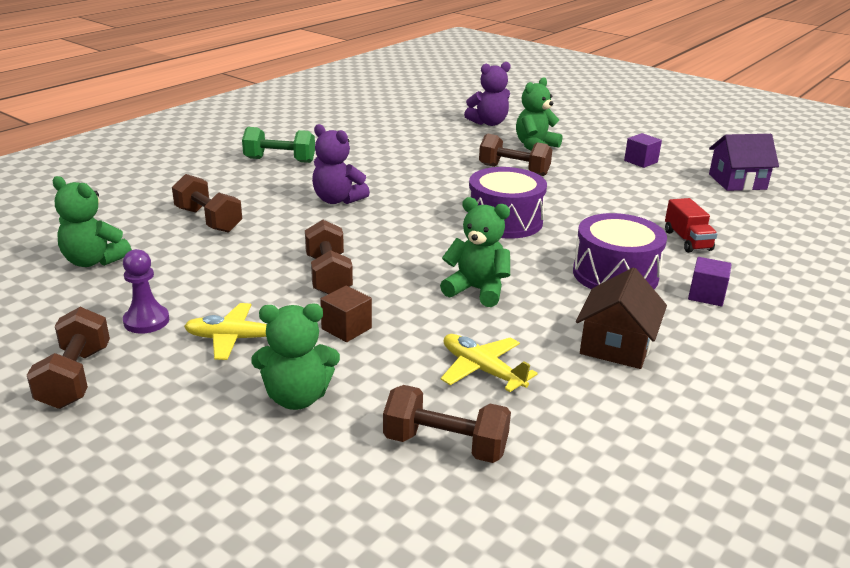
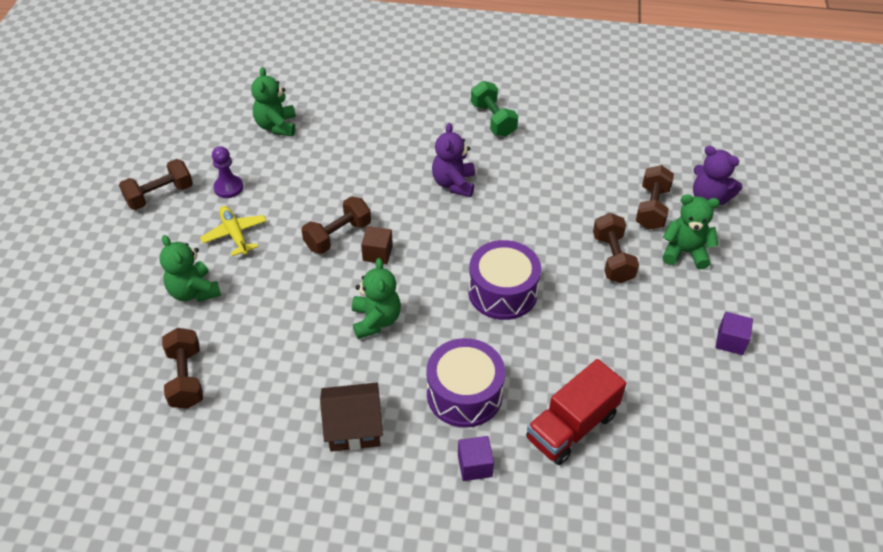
camera: 60 degrees right, 20 degrees up
brown dumbbell [172,174,242,233] -> brown dumbbell moved to [636,165,674,230]
brown cube [320,285,372,342] -> brown cube moved to [361,226,393,264]
yellow plane [441,334,538,392] -> none
red truck [665,198,718,253] -> red truck [526,359,626,465], size x1.63
purple house [709,134,779,191] -> none

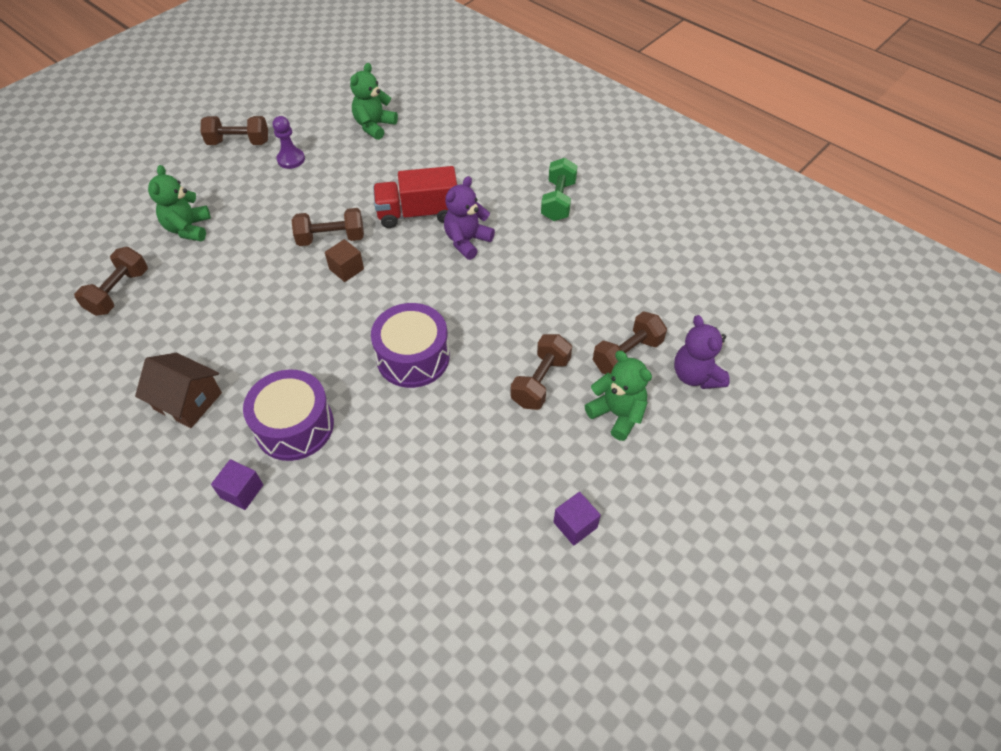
camera: 35 degrees right, 5 degrees up
yellow plane [200,206,267,256] -> none
green teddy bear [352,258,401,339] -> none
red truck [526,359,626,465] -> red truck moved to [373,166,457,228]

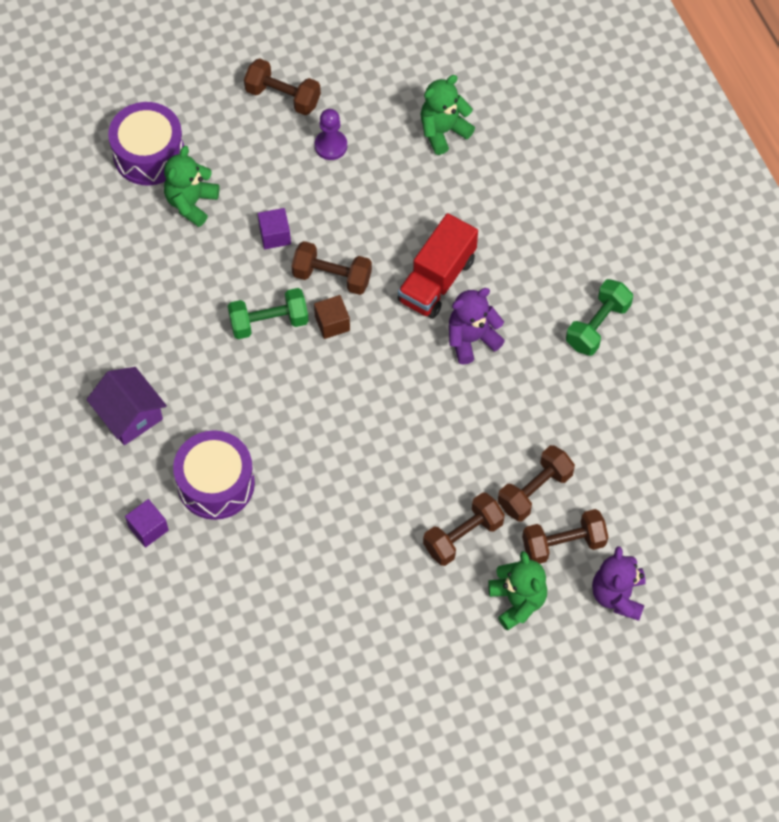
camera: 25 degrees right, 10 degrees up
brown dumbbell [74,247,148,316] -> brown dumbbell moved to [498,445,575,521]
brown house [135,353,222,428] -> purple house [86,367,167,445]
purple drum [371,303,450,388] -> purple drum moved to [108,102,184,186]
red truck [373,166,457,228] -> red truck turned 75 degrees counterclockwise [398,213,478,319]
purple cube [554,492,601,546] -> purple cube moved to [258,208,291,249]
none -> green dumbbell [228,288,309,339]

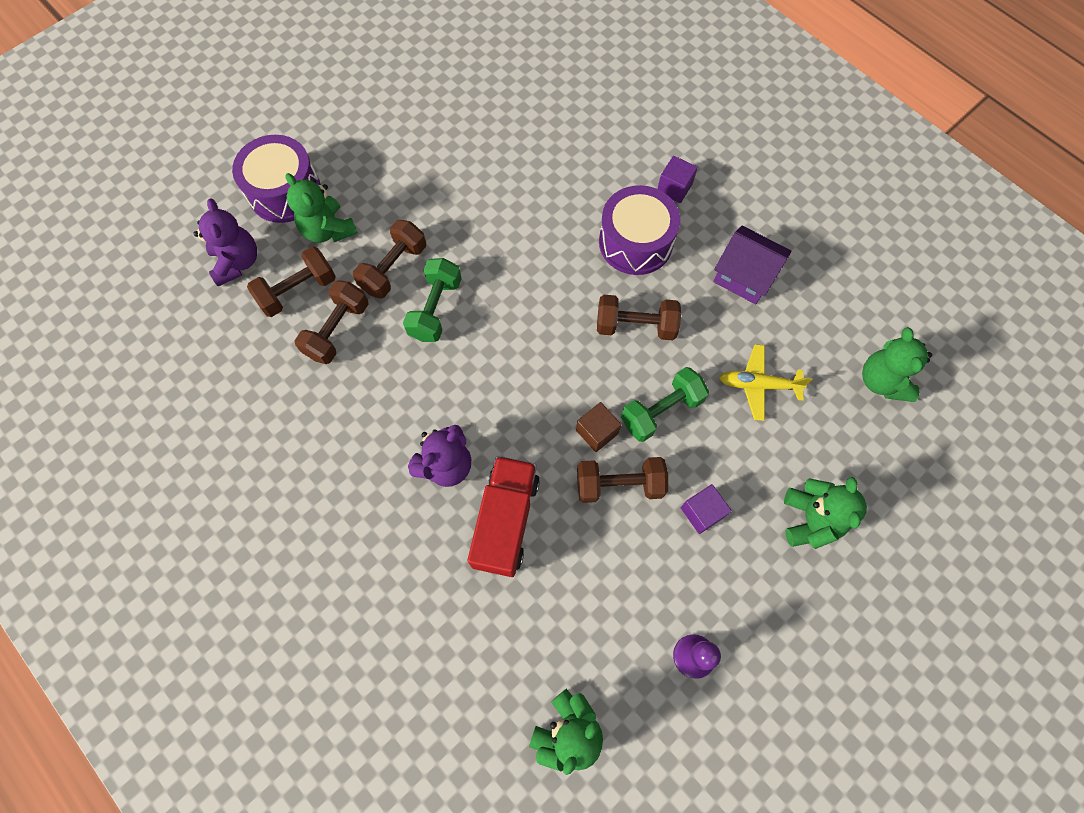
camera: 160 degrees right, 5 degrees up
purple drum [108,102,184,186] -> purple drum moved to [232,135,321,223]
brown dumbbell [244,58,321,115] -> brown dumbbell moved to [597,295,681,340]
green dumbbell [566,279,633,356] -> green dumbbell moved to [403,258,462,342]
none -> yellow plane [719,344,813,421]
none -> green teddy bear [862,327,932,402]

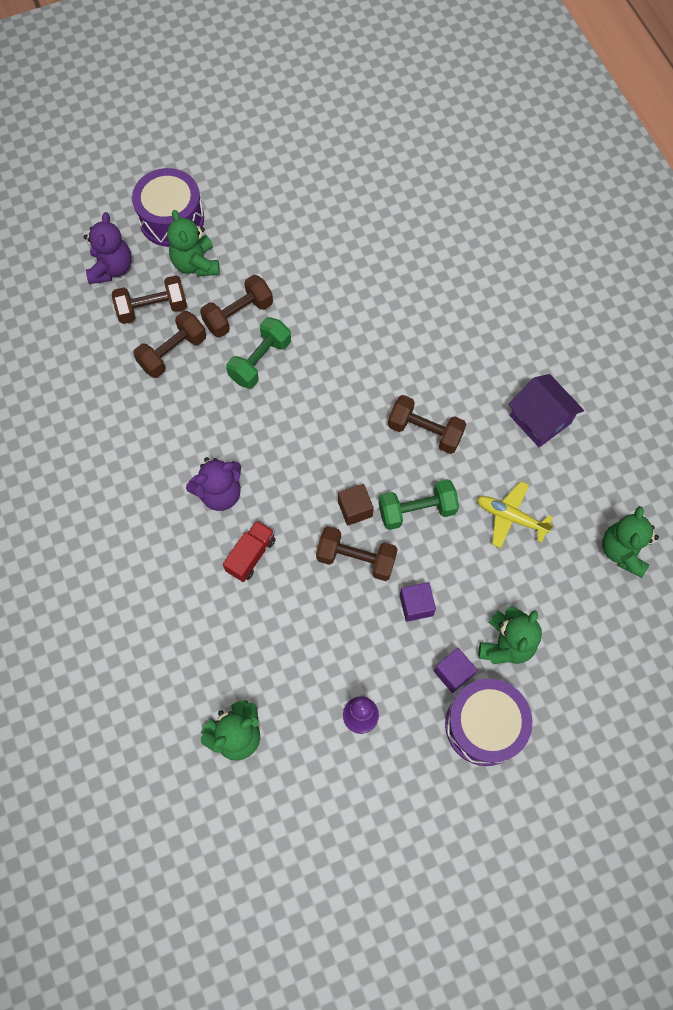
camera: 20 degrees right, 0 degrees up
red truck [467,456,540,577] -> red truck [223,520,276,582], size x0.61
purple drum [599,185,680,275] -> purple drum moved to [445,679,532,766]
purple cube [657,156,698,203] -> purple cube moved to [434,648,477,693]

